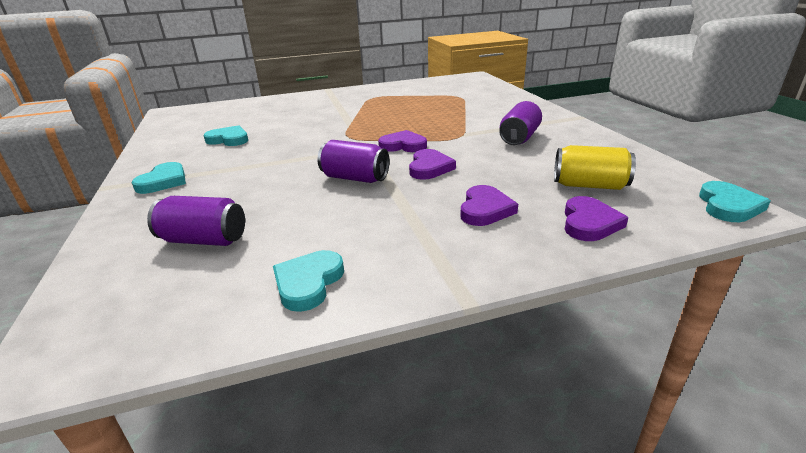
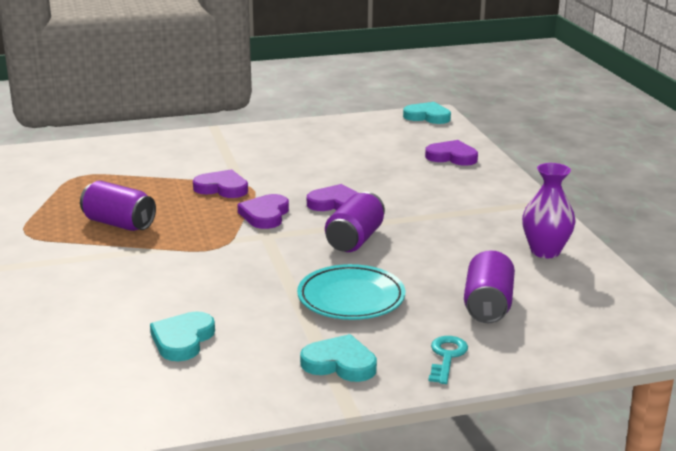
camera: 90 degrees left, 5 degrees down
turquoise heart [273,250,344,312] -> purple vase [522,163,575,258]
purple heart [461,185,518,226] -> purple heart moved to [193,169,248,198]
purple can [499,101,542,145] -> purple can moved to [80,181,156,231]
yellow can [554,145,636,190] -> none
none -> turquoise plate [297,264,405,320]
none -> turquoise key [428,336,468,384]

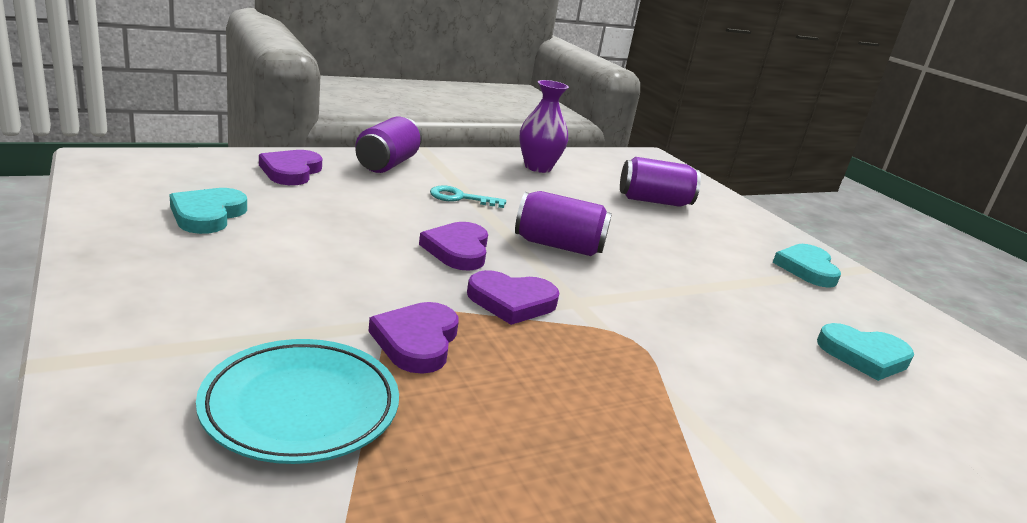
camera: 105 degrees left, 0 degrees up
purple can [80,181,156,231] -> purple can moved to [355,117,422,173]
turquoise plate [297,264,405,320] -> turquoise plate moved to [196,339,399,464]
turquoise heart [403,102,451,124] -> turquoise heart moved to [170,188,247,234]
turquoise key [428,336,468,384] -> turquoise key moved to [430,186,506,208]

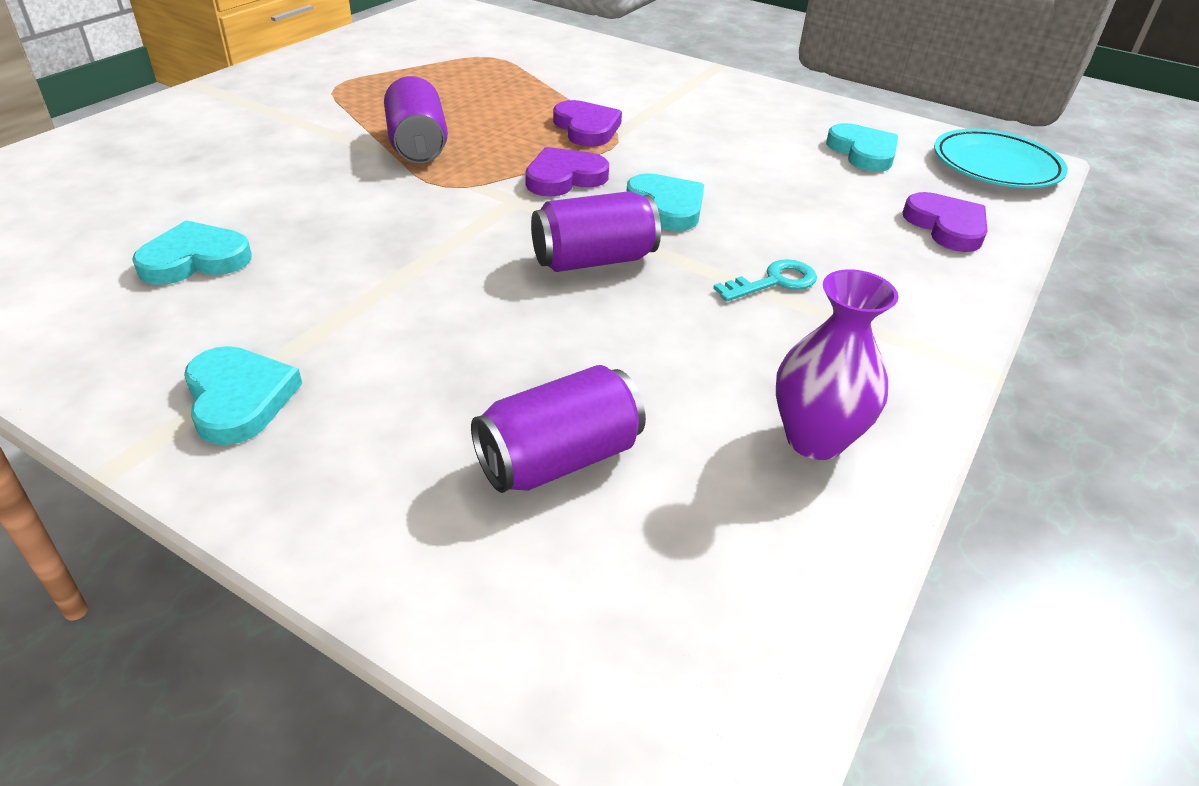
camera: 150 degrees right, 15 degrees up
turquoise plate [196,339,399,464] -> turquoise plate moved to [934,129,1068,188]
purple can [355,117,422,173] -> purple can moved to [384,76,448,163]
purple heart [419,222,488,271] -> turquoise heart [626,173,704,231]

